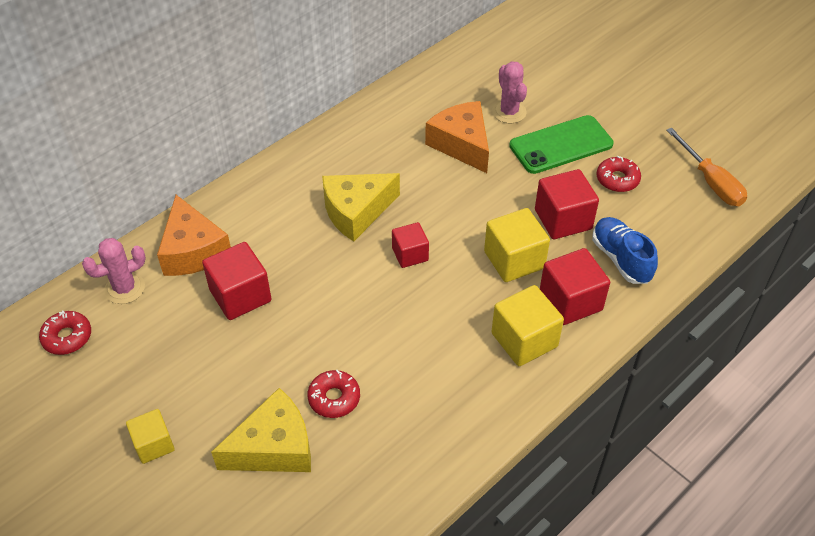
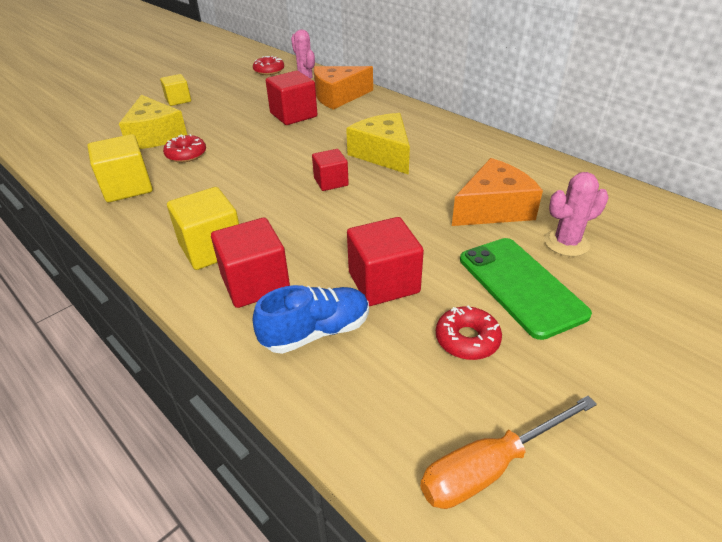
camera: 90 degrees right, 10 degrees down
yellow cube [484,208,550,282] -> yellow cube moved to [87,134,153,202]

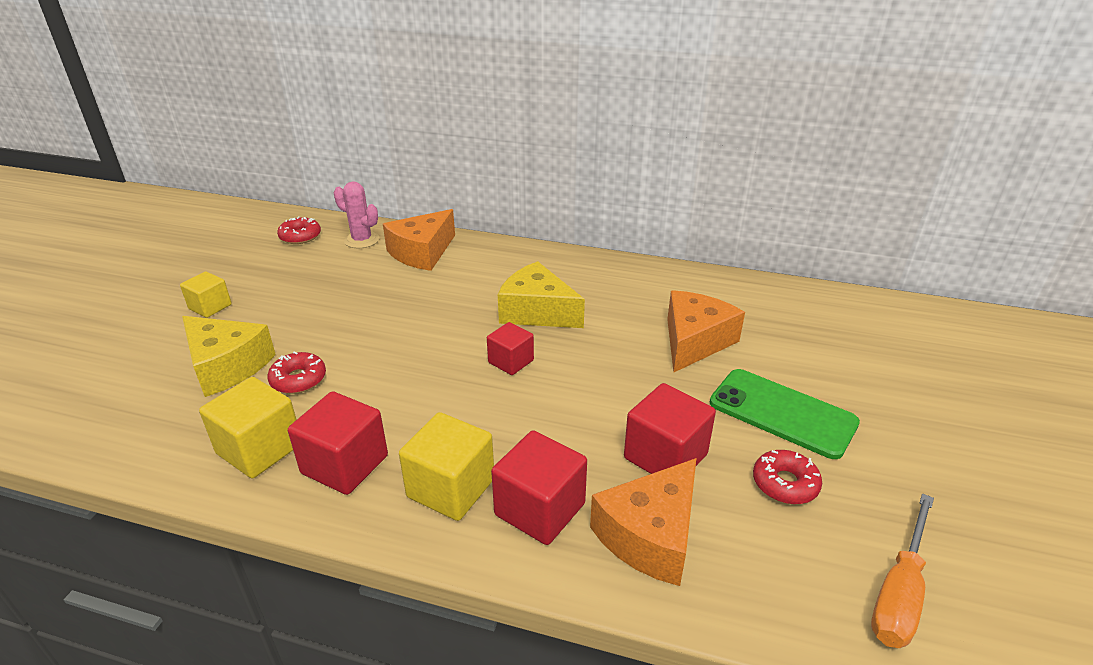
camera: 30 degrees left, 5 degrees down
blue shoe [253,285,369,354] -> orange cheese [590,458,696,586]
red cube [266,71,317,125] -> red cube moved to [288,391,388,495]
pink cactus [544,172,609,256] -> none

